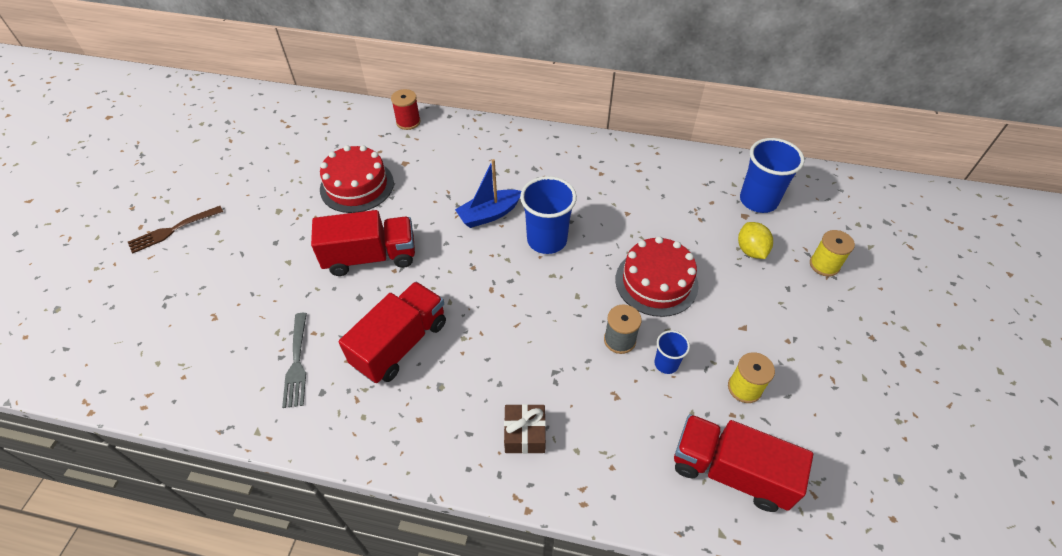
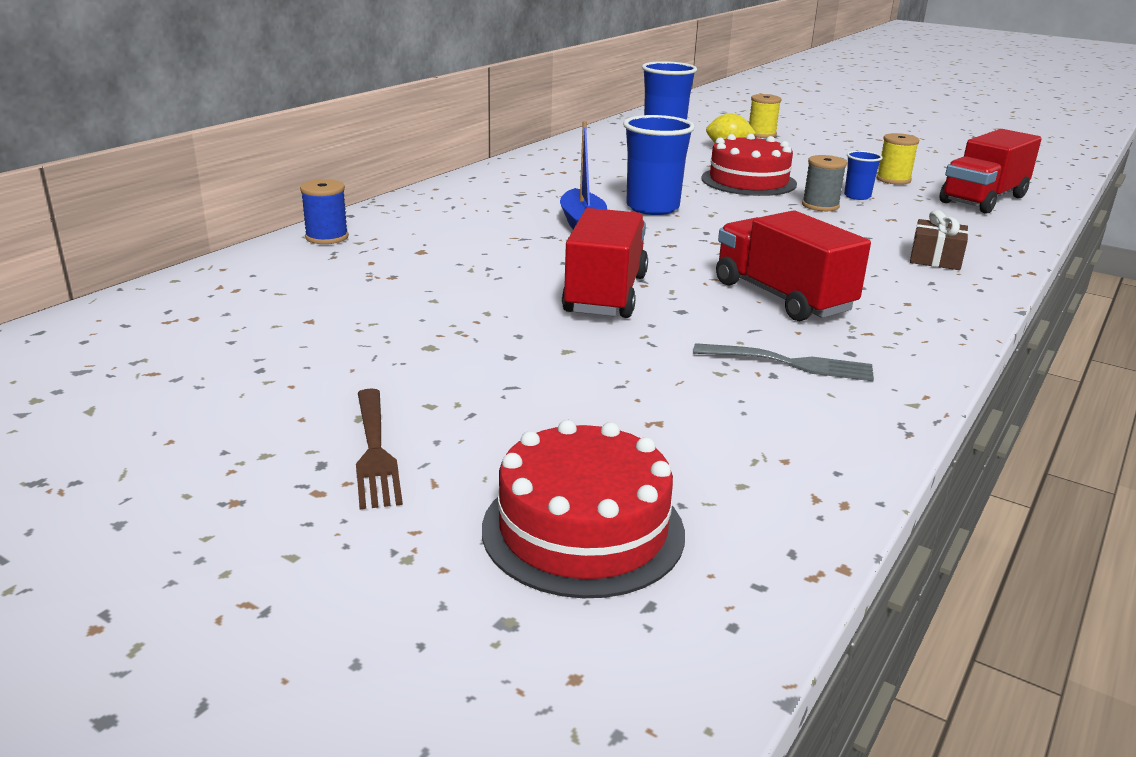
camera: 70 degrees left, 25 degrees down
red cake [320,145,394,213] -> red cake moved to [482,420,685,598]
red spool [391,89,421,130] -> blue spool [300,179,349,244]

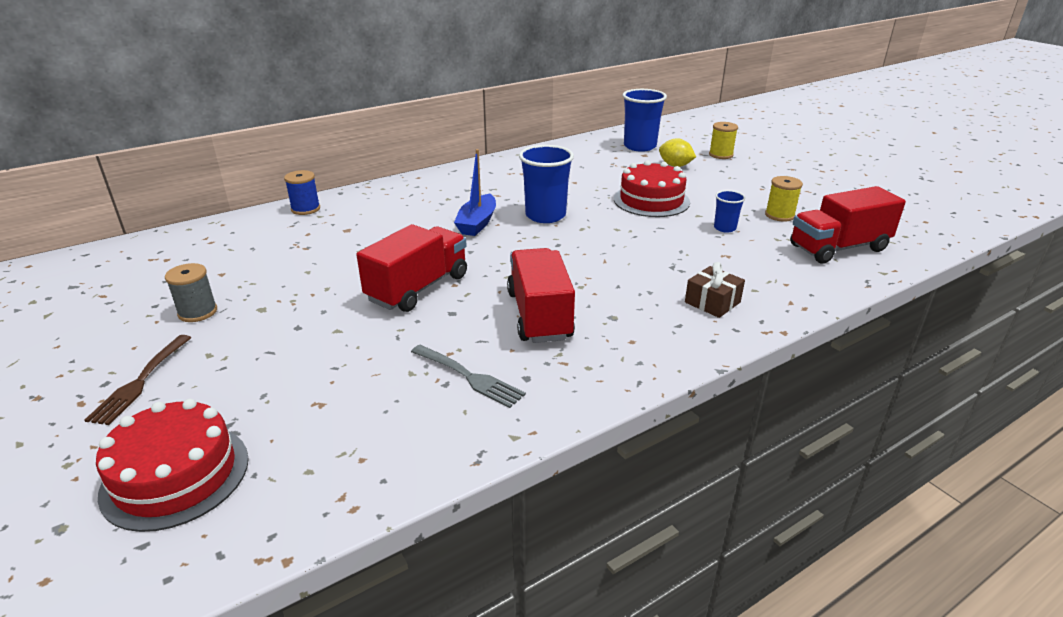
camera: 25 degrees right, 5 degrees up
grey spool [802,155,847,211] -> grey spool moved to [165,263,217,322]

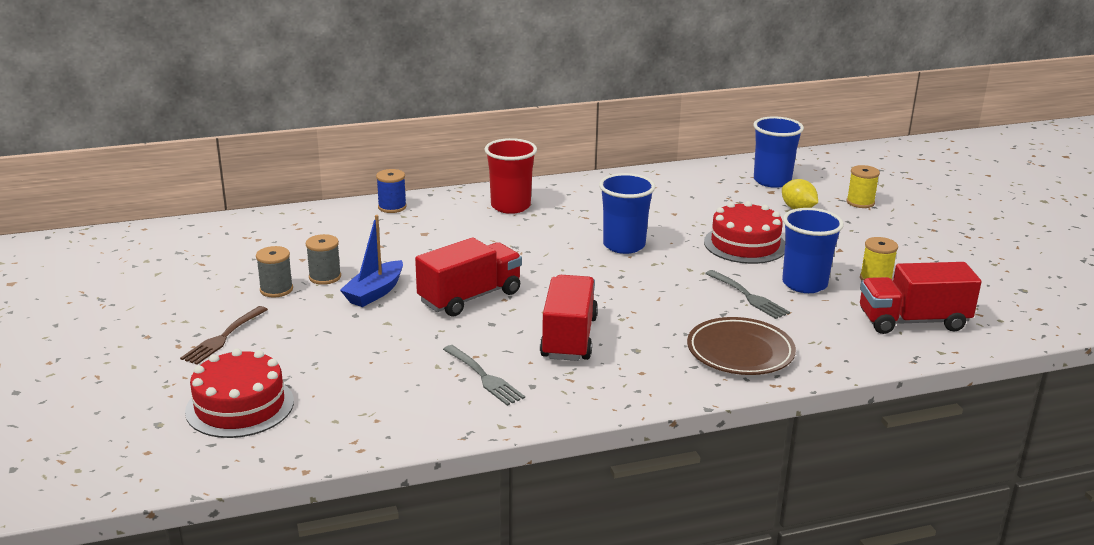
camera: 15 degrees right, 5 degrees down
blue boat [454,149,496,236] -> blue boat moved to [340,215,403,307]
brown gift [685,262,745,318] -> brown plate [687,317,796,375]
blue cup [714,190,746,233] -> blue cup [782,208,844,293], size x1.90
none -> grey spool [306,234,341,285]
none -> red cup [484,138,537,214]
none -> grey fork [705,270,790,319]

